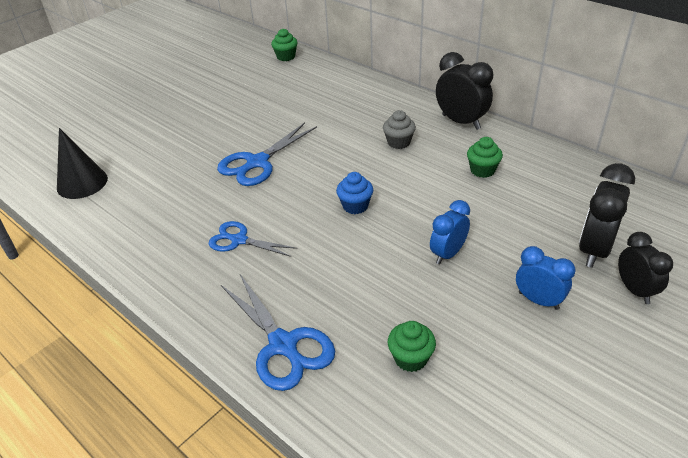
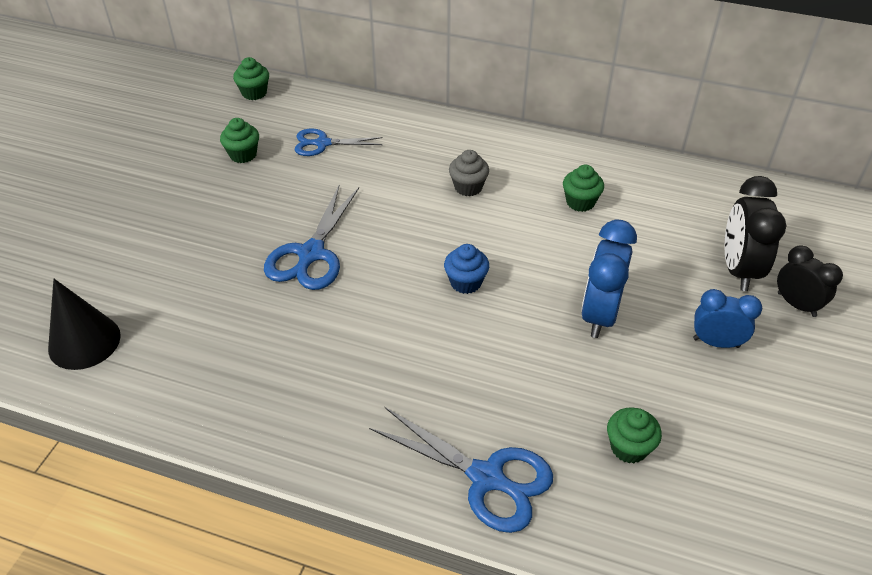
camera: 25 degrees left, 5 degrees up
blue scissors [209,221,297,257] -> blue scissors moved to [295,128,383,156]
blue clock [430,200,470,264] -> blue clock [581,219,637,338], size x1.52
black clock [436,52,493,130] -> none
none -> green cupcake [220,118,259,163]

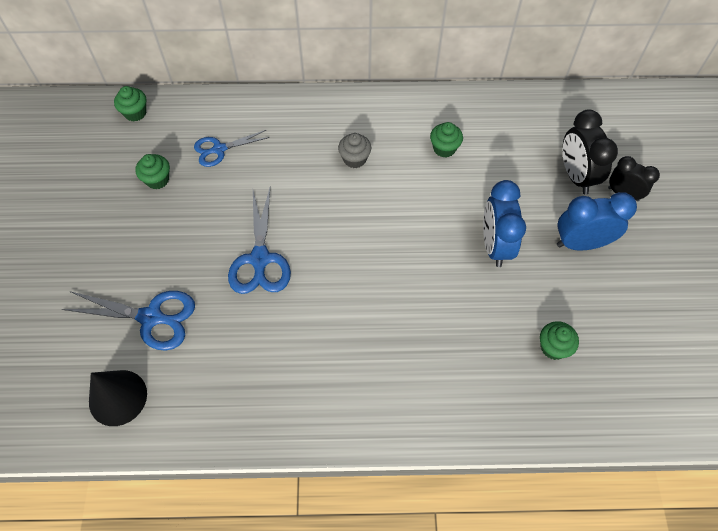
camera: 20 degrees left, 15 degrees up
blue scissors [369,407,553,533] -> blue scissors moved to [62,291,195,351]
blue cupcake [444,244,489,294] -> none
blue clock [693,289,762,348] -> blue clock [557,192,637,251], size x1.52

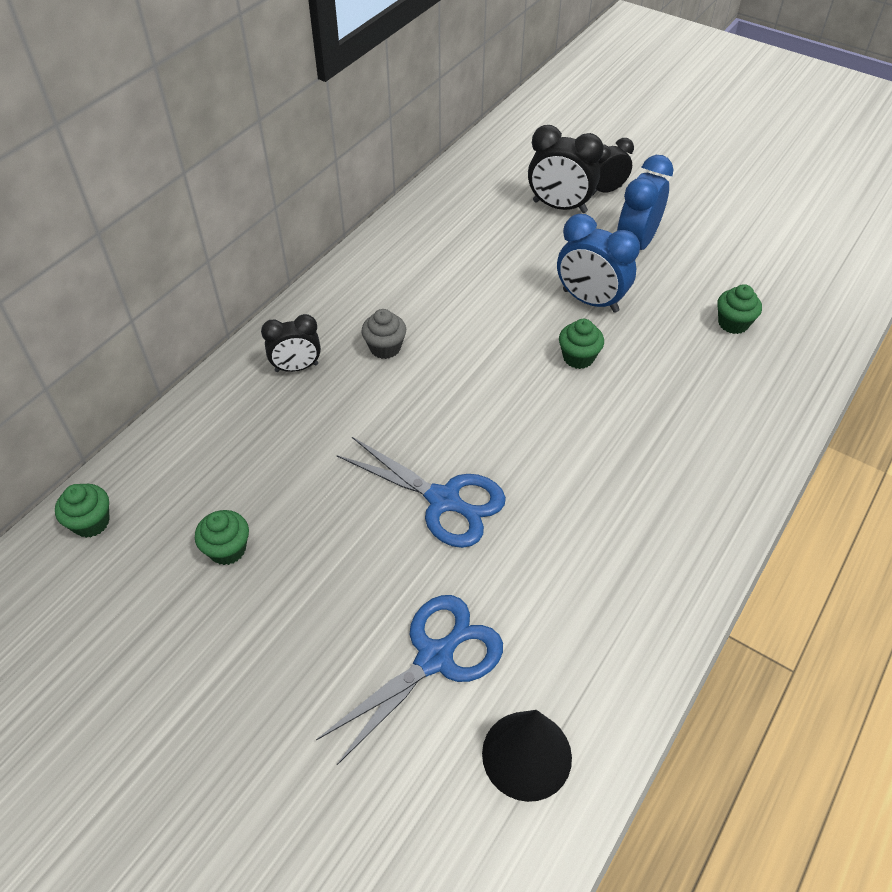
camera: 55 degrees left, 10 degrees down
blue scissors [194,130,270,167] -> none
green cupcake [430,122,463,158] -> green cupcake moved to [559,319,604,369]
none -> black clock [261,314,321,372]

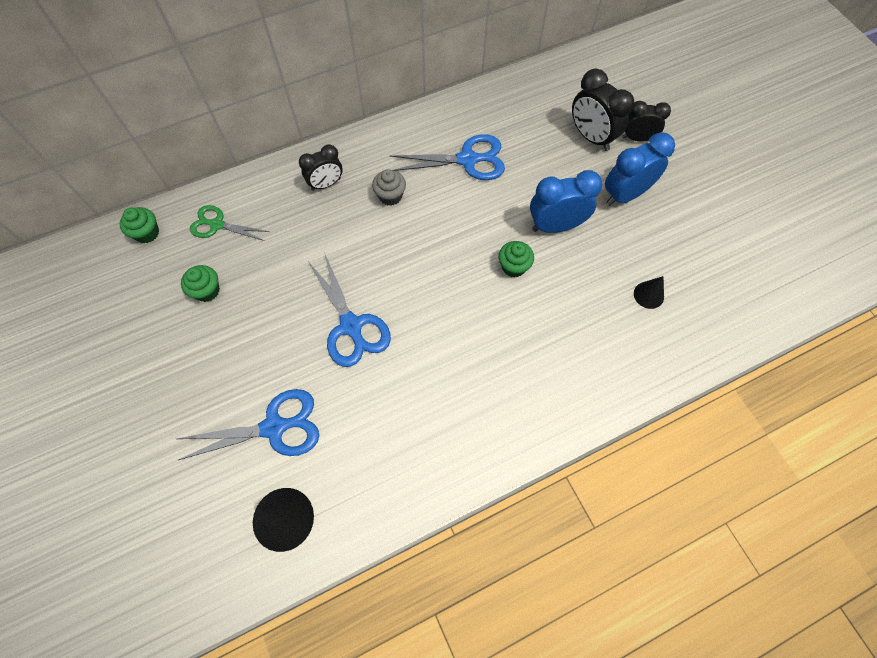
camera: 30 degrees right, 15 degrees up
black clock [261,314,321,372] -> black clock turned 45 degrees counterclockwise [299,144,343,191]
blue clock [557,214,640,313] -> blue clock turned 105 degrees clockwise [530,170,602,233]
green cupcake [717,284,762,334] -> black cone [634,276,664,309]
none -> green scissors [190,205,269,241]
none -> blue scissors [390,134,505,180]

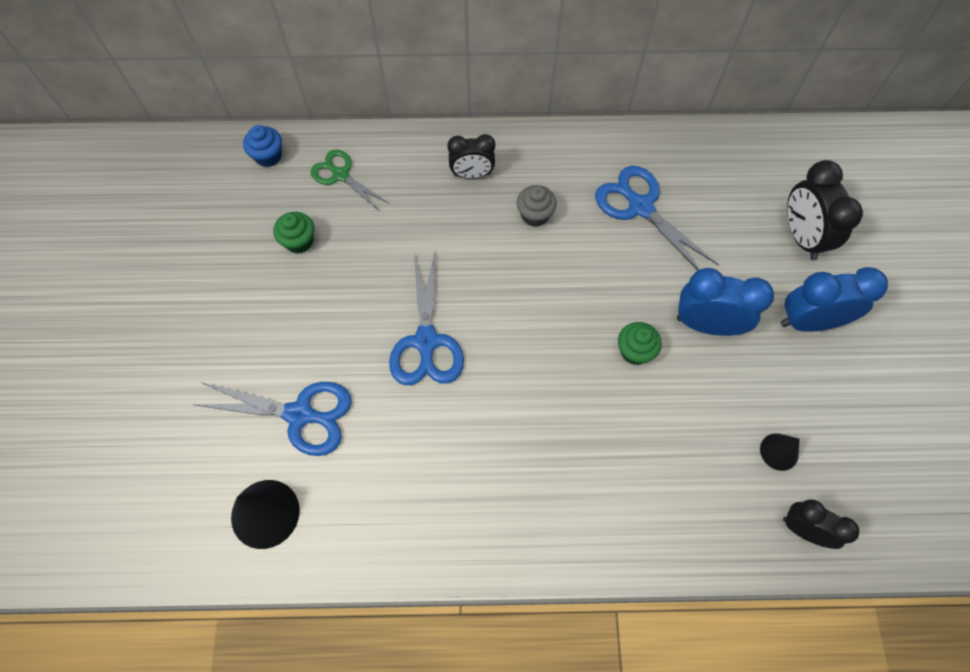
camera: 25 degrees right, 0 degrees up
green cupcake [120,207,159,243] -> blue cupcake [243,125,282,167]
blue scissors [390,134,505,180] -> blue scissors turned 150 degrees counterclockwise [595,166,718,270]
black clock [623,101,671,141] -> black clock moved to [783,499,859,549]

